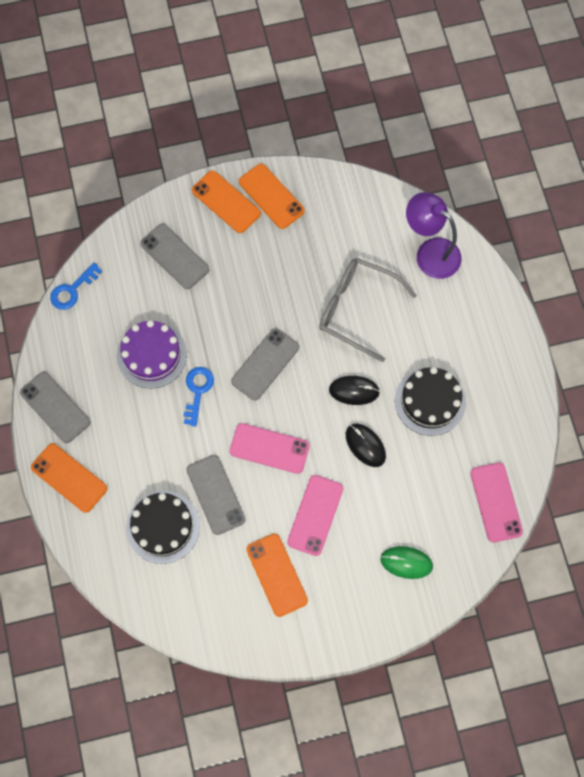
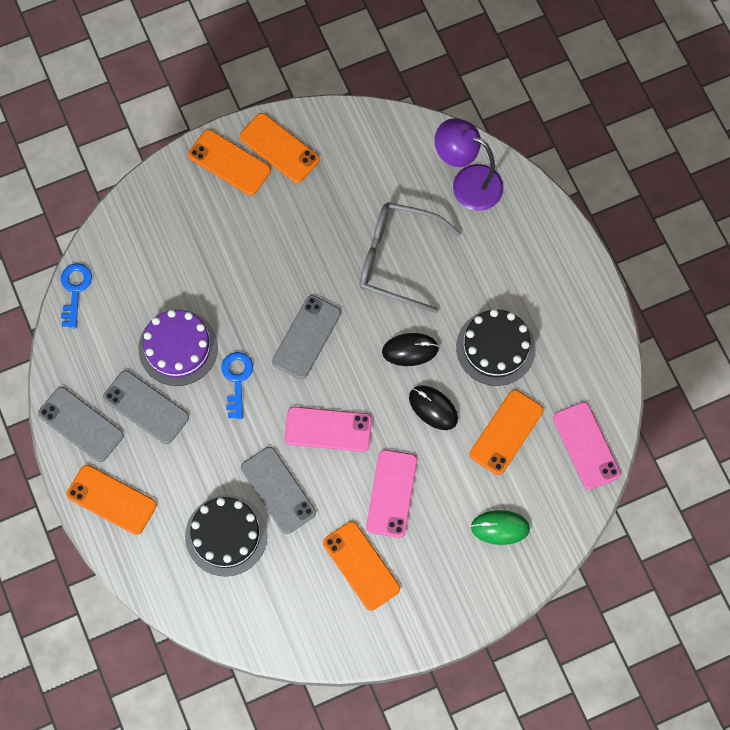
camera: 10 degrees left, 0 degrees up
blue key [50,263,102,310] -> blue key turned 150 degrees clockwise [61,263,92,328]
grey phone [140,224,209,289] -> grey phone moved to [103,370,189,444]
none -> orange phone [470,390,544,475]

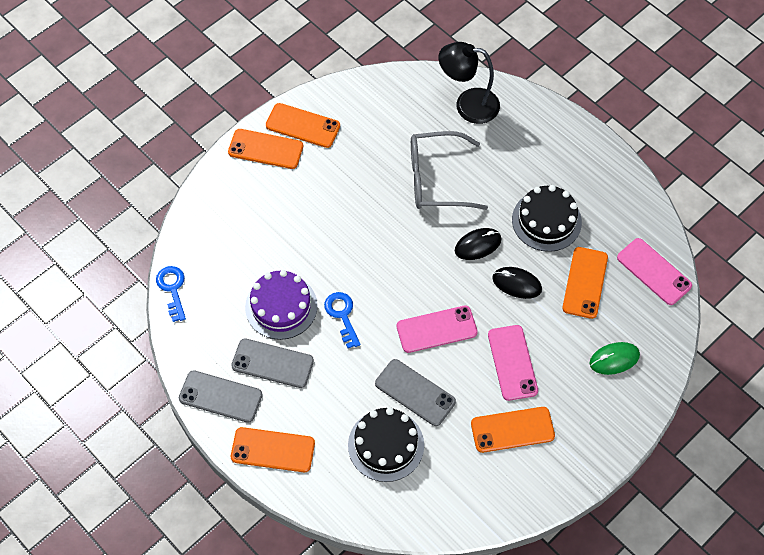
camera: 20 degrees left, 10 degrees down
grey phone [272,295,341,379] -> none
orange phone [323,521,400,611] -> orange phone turned 45 degrees counterclockwise [471,407,555,453]
purple lamp [435,118,504,211] -> black lamp [439,42,500,124]

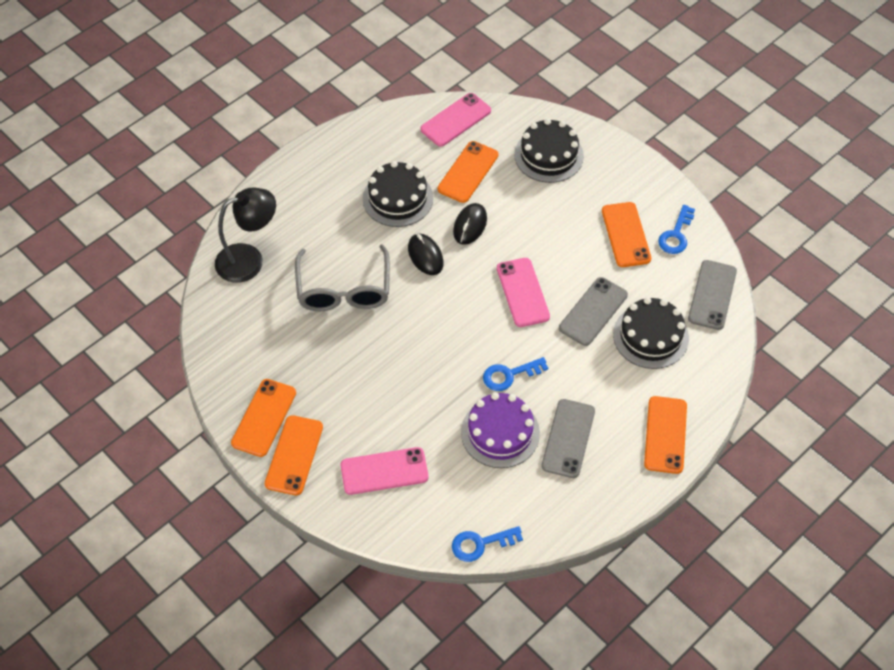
camera: 90 degrees left, 5 degrees down
grey phone [179,370,262,423] -> grey phone moved to [688,260,737,330]
black lamp [439,42,500,124] -> black lamp turned 120 degrees counterclockwise [215,187,276,283]
pink phone [488,325,538,401] -> pink phone moved to [341,447,429,495]
orange phone [562,247,608,319] -> orange phone turned 75 degrees counterclockwise [438,141,498,203]
green mouse [589,342,640,375] -> black cake [514,118,584,183]
none -> blue key [658,205,695,254]

